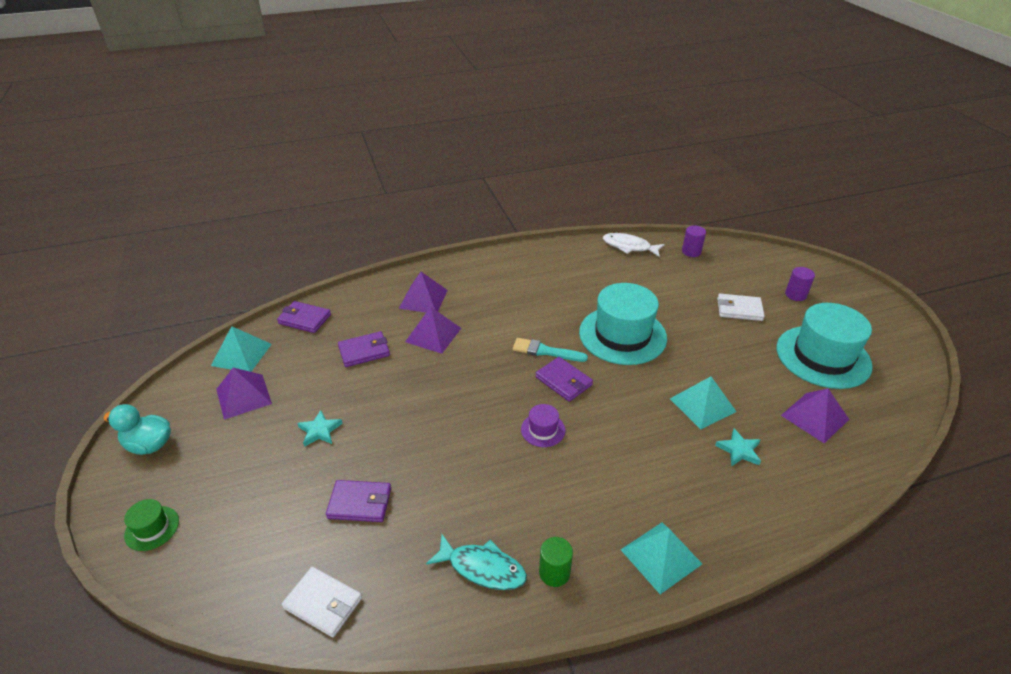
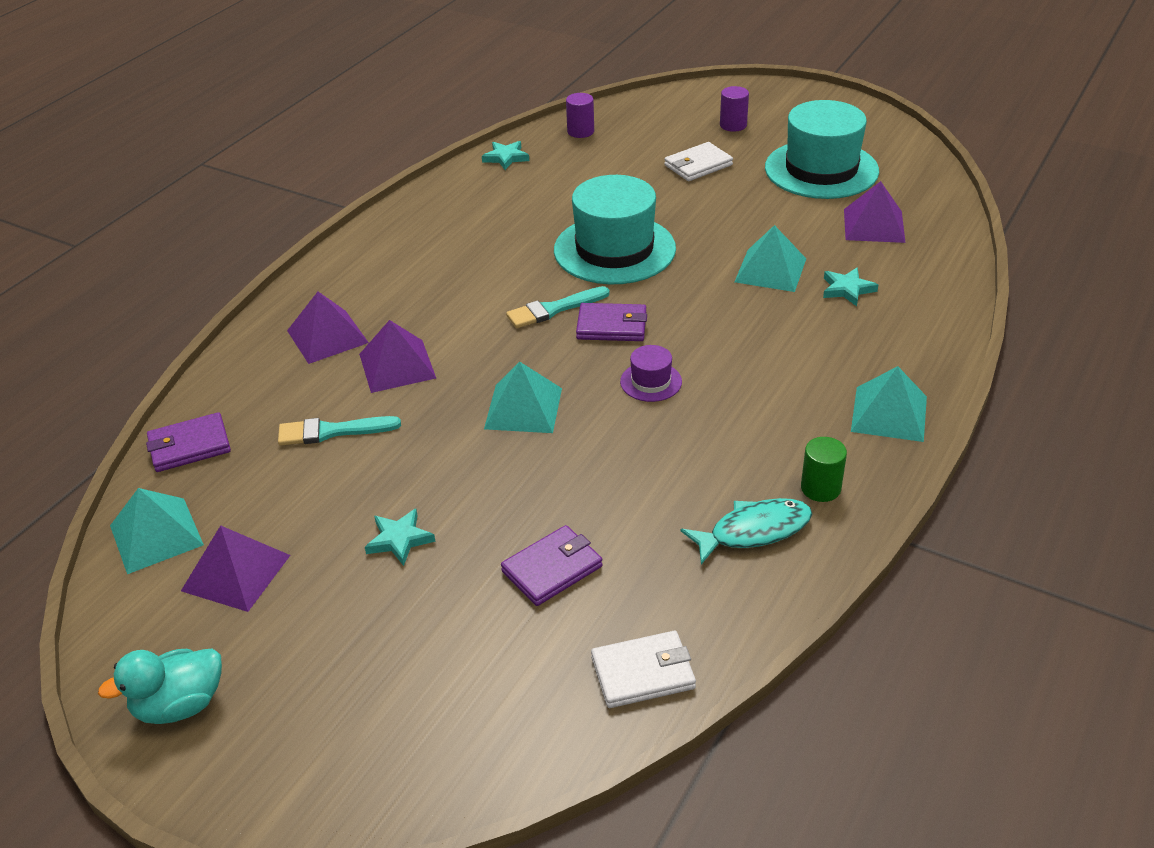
camera: 40 degrees left, 0 degrees up
green hat [124,499,179,551] -> none
purple wallet [338,331,390,367] -> turquoise brush [278,416,401,446]
white fish [603,233,665,257] -> turquoise star [482,141,529,170]
none -> turquoise pyramid [484,362,562,433]

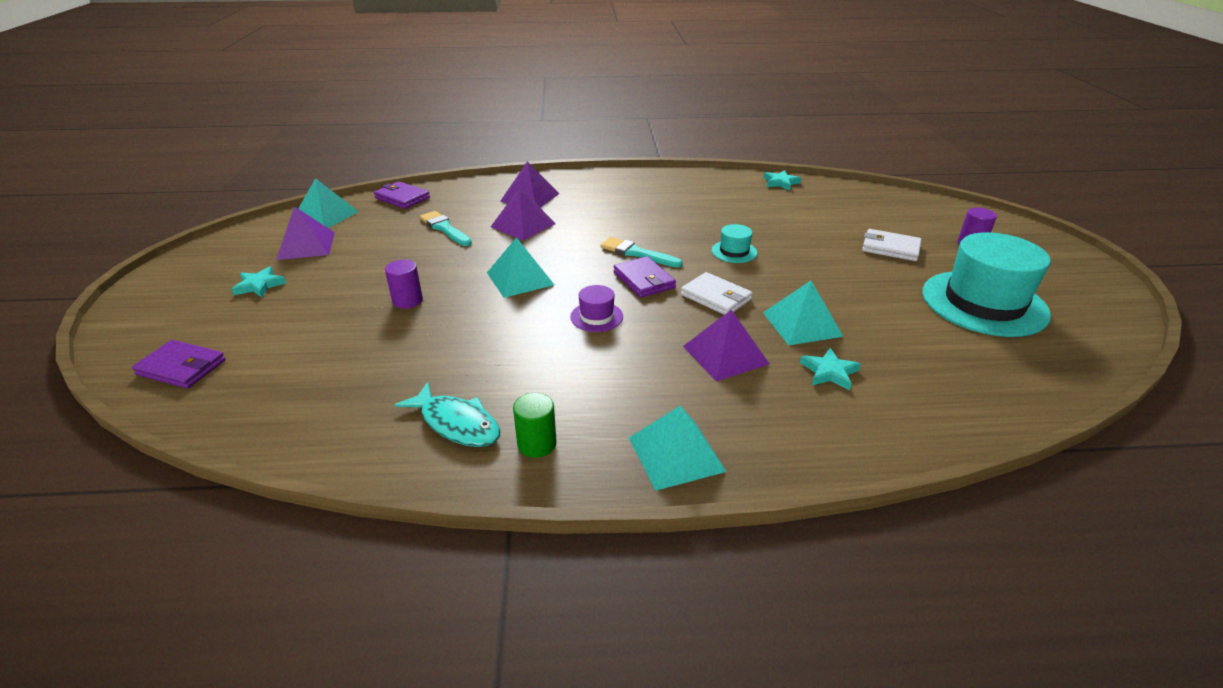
camera: 55 degrees right, 5 degrees down
turquoise duck [98,649,222,724] -> none
turquoise star [365,509,435,566] -> turquoise star moved to [231,266,286,297]
purple wallet [501,525,603,606] -> purple wallet moved to [132,340,226,389]
turquoise hat [554,175,676,284] -> turquoise hat [712,224,758,263], size x0.44
purple cylinder [566,93,594,138] -> purple cylinder moved to [385,260,423,309]
white wallet [591,631,696,708] -> white wallet moved to [681,272,753,315]
purple pyramid [844,181,906,243] -> purple pyramid moved to [683,310,769,381]

